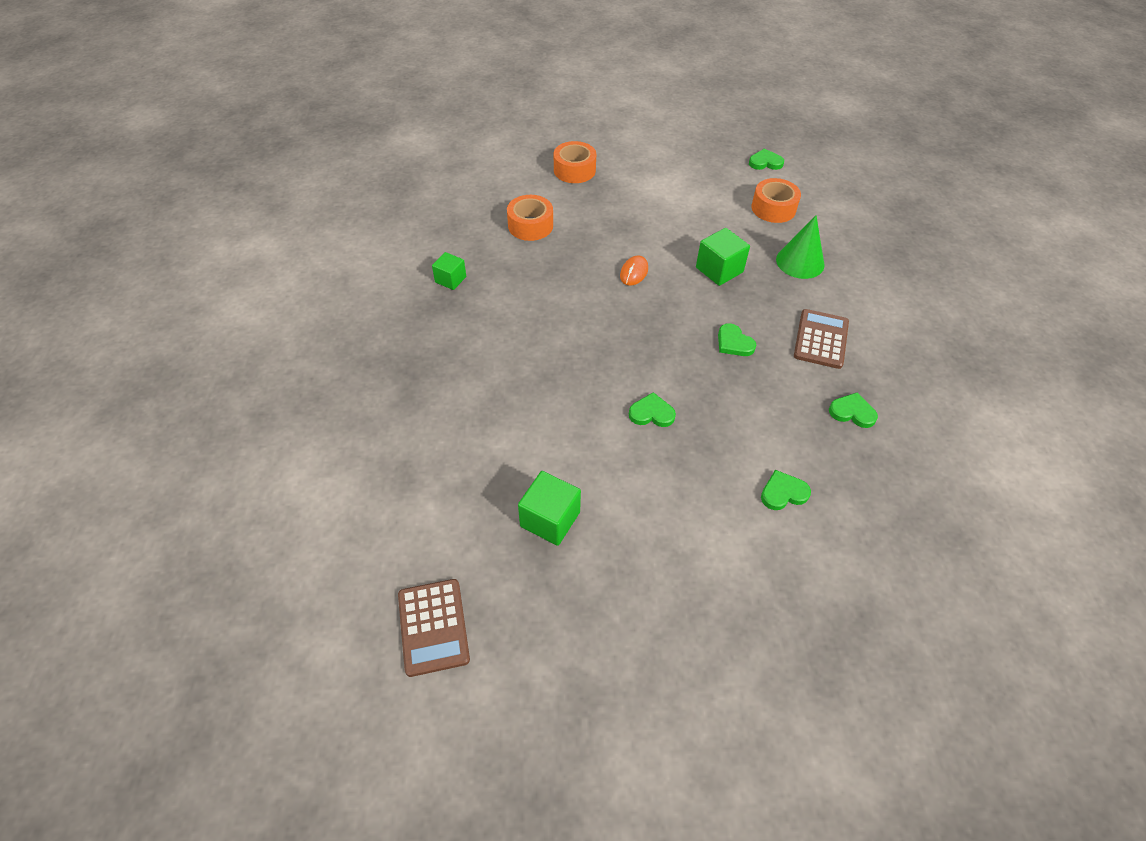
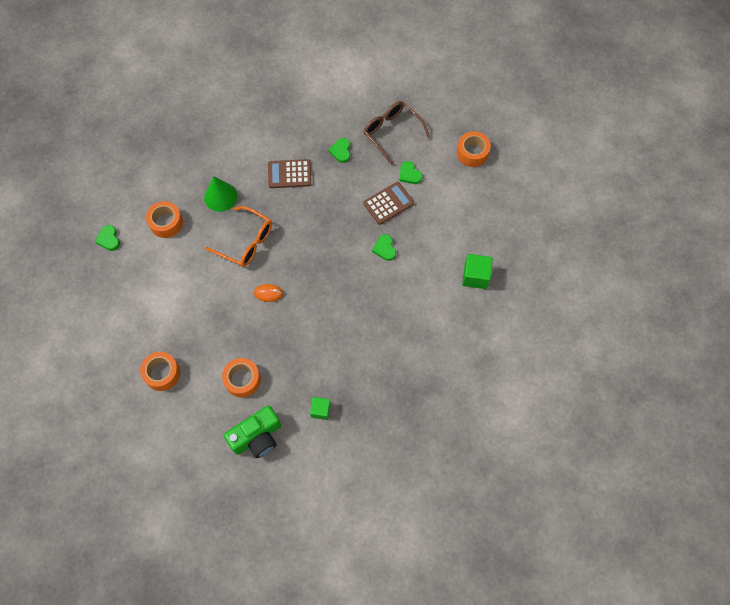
camera: 110 degrees left, 15 degrees up
brown calculator [398,579,470,677] -> brown calculator moved to [364,182,414,225]
green cube [696,228,750,286] -> orange glasses [205,206,272,267]
green heart [718,323,756,356] -> none
none -> green camera [224,406,281,458]
none -> brown glasses [364,101,430,165]
none -> orange tape [457,131,491,167]

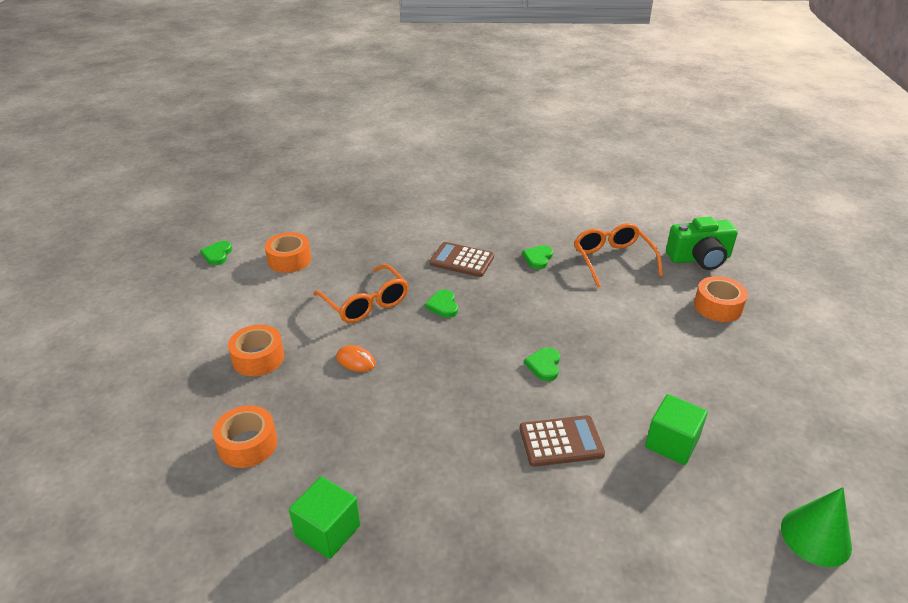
camera: 25 degrees right, 30 degrees down
orange tape [140,352,180,391] -> orange tape moved to [228,325,284,376]
green cone [204,176,237,212] -> green cone moved to [781,487,852,567]
green camera [224,406,281,458] -> green camera moved to [666,217,738,270]
green cube [310,397,331,420] -> green cube [289,477,360,559], size x1.53
brown glasses [364,101,430,165] -> orange glasses [574,223,663,287]
brown calculator [364,182,414,225] -> brown calculator moved to [519,415,605,467]
green heart [400,161,422,184] -> green heart moved to [425,289,458,318]

